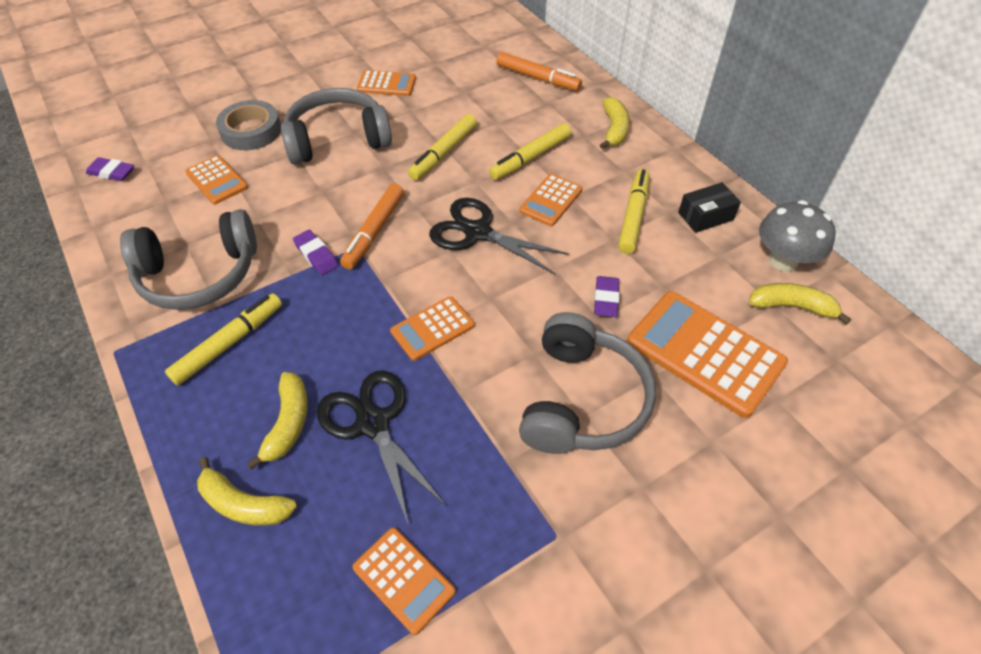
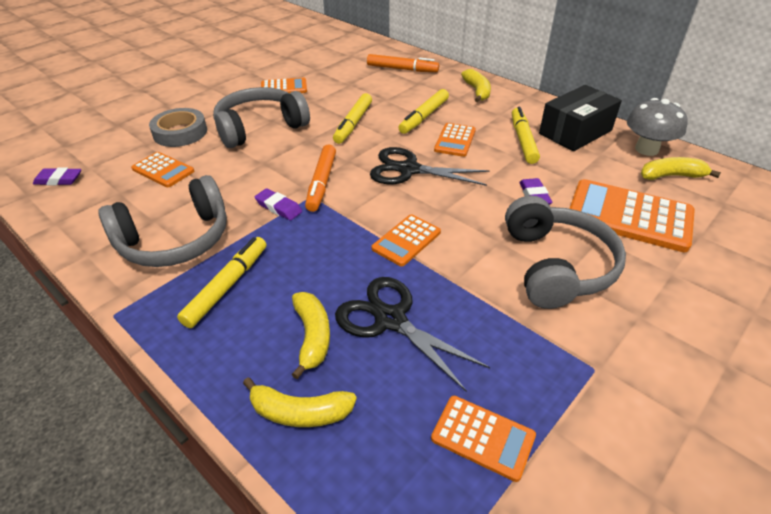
camera: 15 degrees left, 10 degrees down
black box [678,182,741,233] -> black box [539,85,622,151], size x1.73

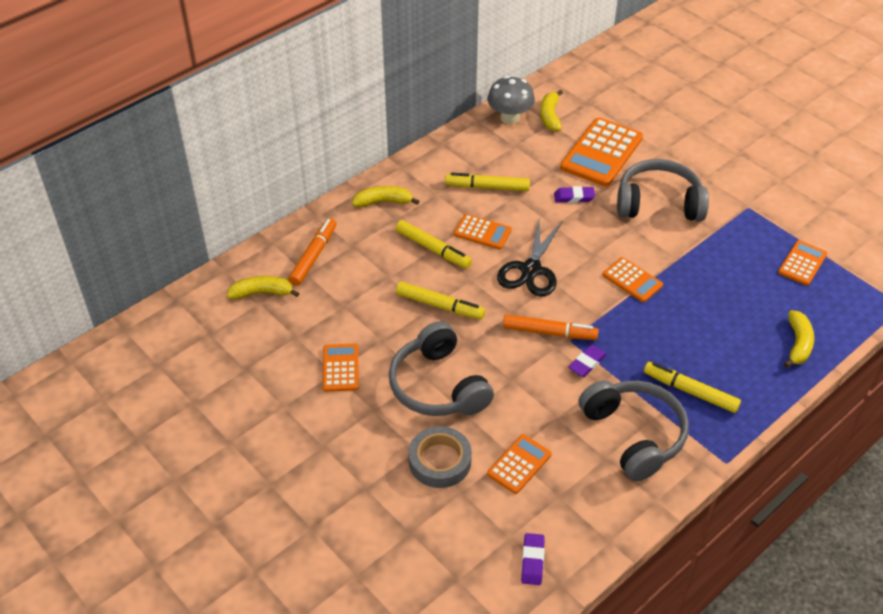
camera: 85 degrees left, 5 degrees up
yellow banana [291,292,330,379] -> yellow banana moved to [227,276,299,299]
black scissors [335,277,490,392] -> none
black box [539,85,622,151] -> none

